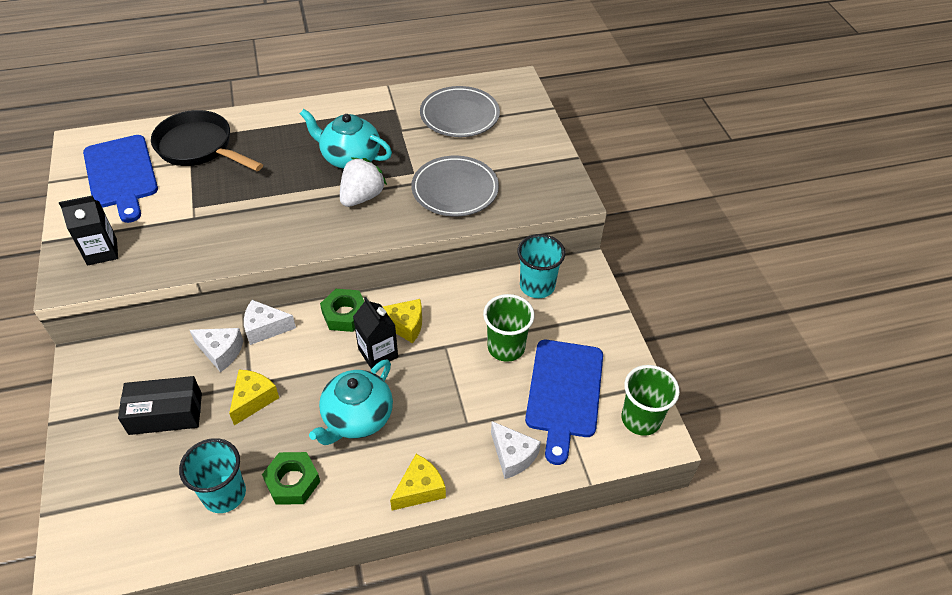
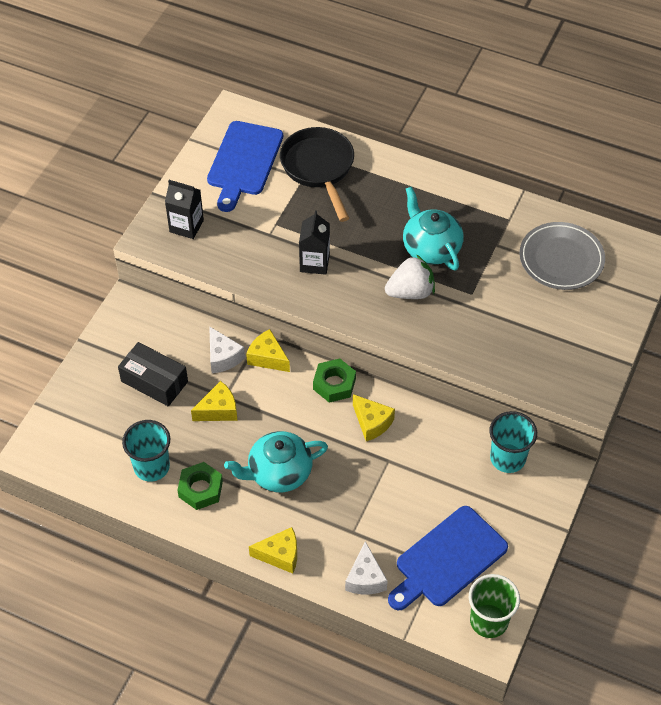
camera: 40 degrees right, 5 degrees up
white cheese [244,300,296,345] -> yellow cheese [246,329,290,372]
black carton [353,297,398,369] -> black carton moved to [299,210,330,275]
grey plate [411,156,499,216] -> none
green cup [483,294,535,362] -> none

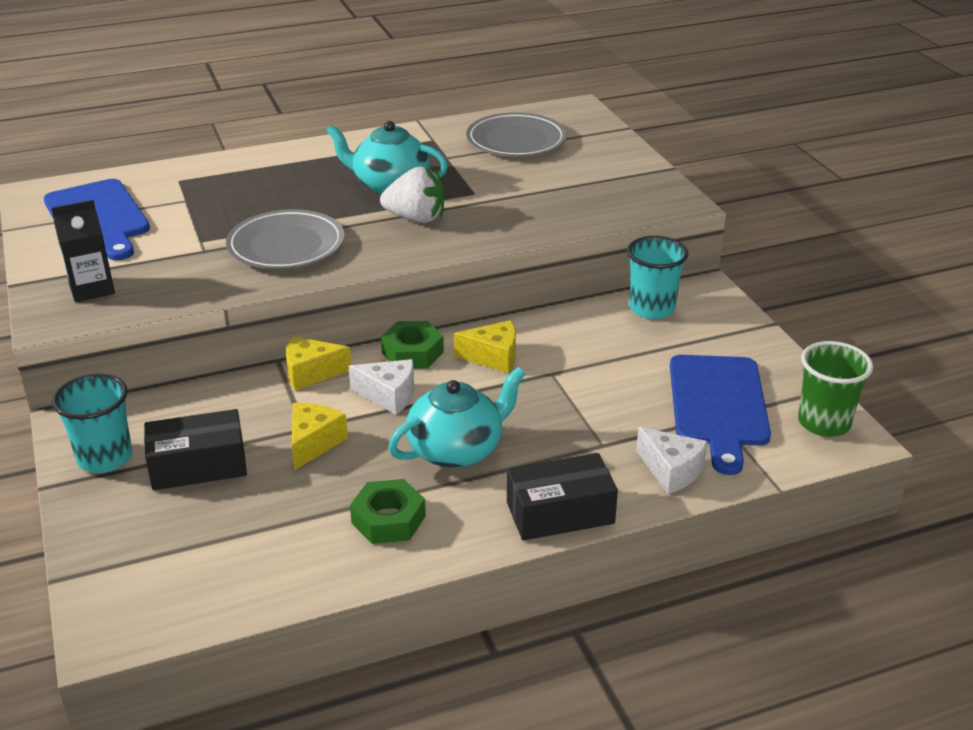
camera: 45 degrees left, 20 degrees down
turquoise cup [122,420,170,482] -> turquoise cup moved to [52,373,132,473]
white cheese [209,326,245,373] -> white cheese moved to [349,359,414,415]
turquoise teapot [224,431,328,492] -> turquoise teapot turned 150 degrees counterclockwise [388,367,525,468]
yellow cheese [249,527,297,574] -> black box [507,453,618,541]
black pan [280,127,354,222] -> none
black carton [299,210,330,275] -> grey plate [226,209,345,269]
white strawberry [385,254,435,299] -> white strawberry turned 75 degrees clockwise [380,167,445,223]

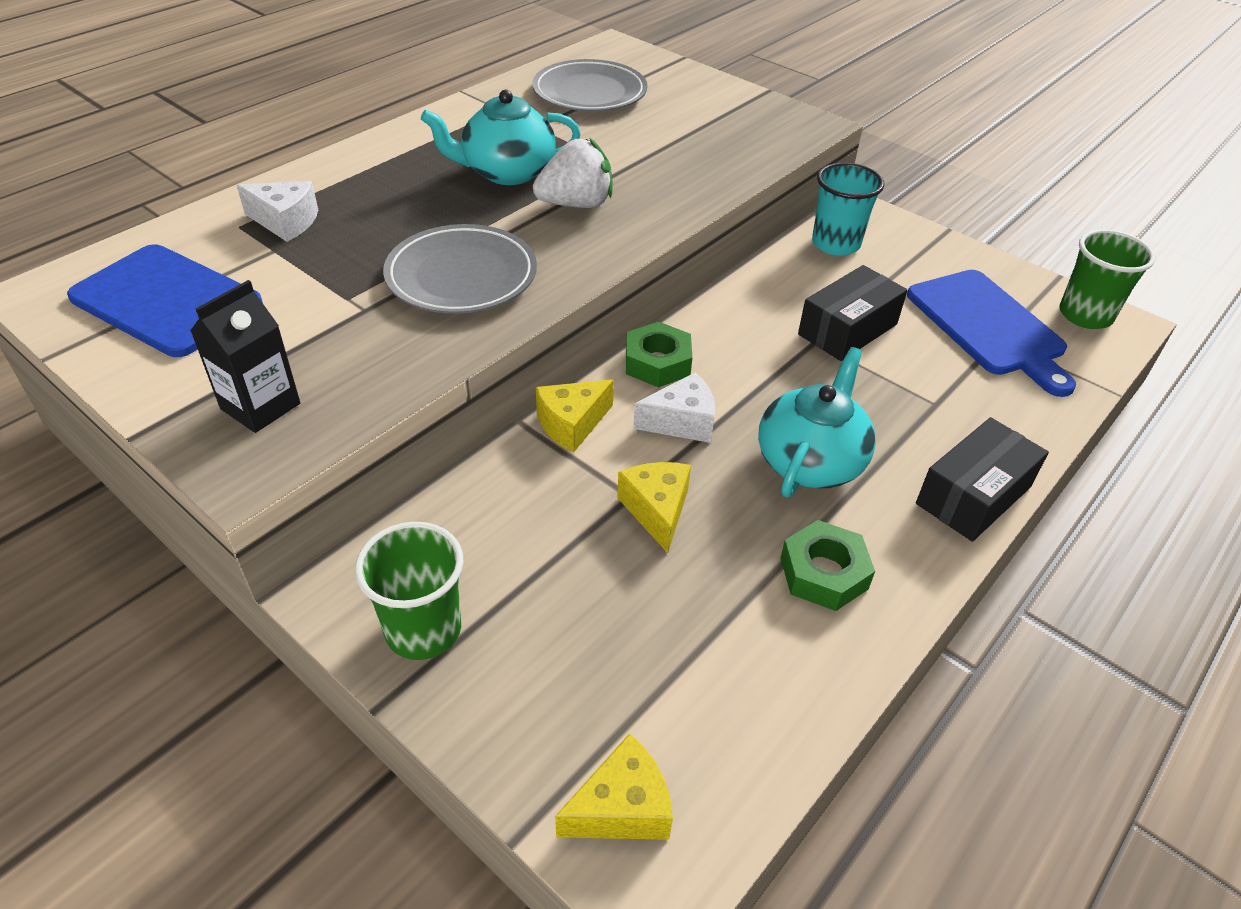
camera: 30 degrees left, 10 degrees up
turquoise cup [52,373,132,473] -> green cup [355,522,463,660]
black box [144,409,247,490] -> black box moved to [798,265,908,361]
yellow cheese [454,320,516,373] -> yellow cheese moved to [555,733,673,840]
white cheese [636,427,708,494] -> white cheese moved to [236,181,318,242]

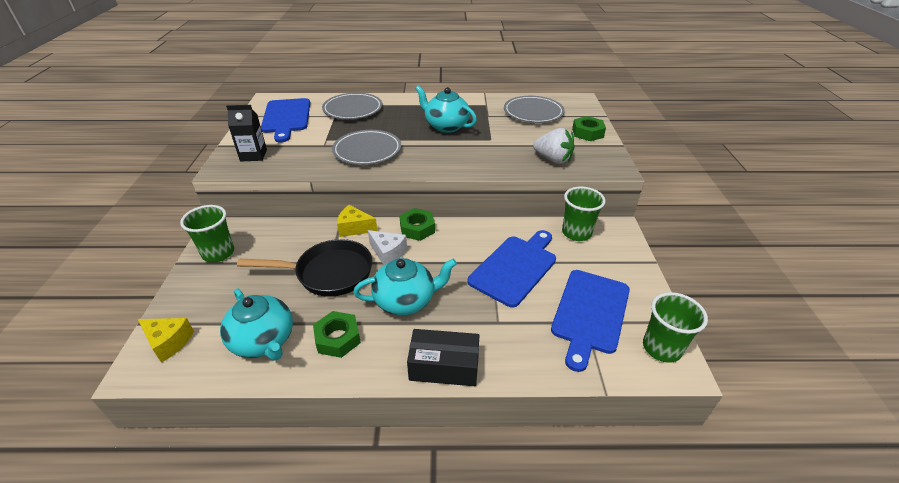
camera: 50 degrees right, 5 degrees down
white cheese [236,181,318,242] -> grey plate [322,93,382,119]
white strawberry [533,138,612,208] -> white strawberry moved to [533,128,574,164]
yellow cheese [617,462,691,553] -> black pan [237,239,372,297]
black box [798,265,908,361] -> blue cutting board [467,230,556,308]
turquoise cup [812,163,884,256] -> green cup [562,186,606,241]
none -> turquoise teapot [220,288,293,361]
none -> green nut [572,116,606,141]

